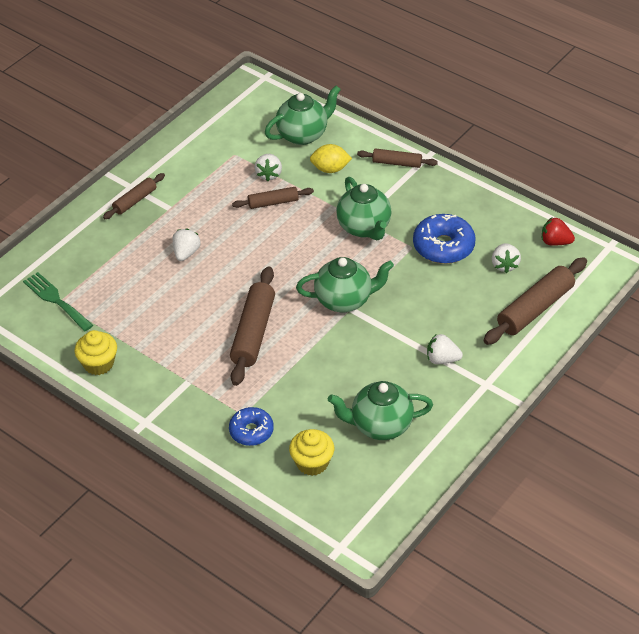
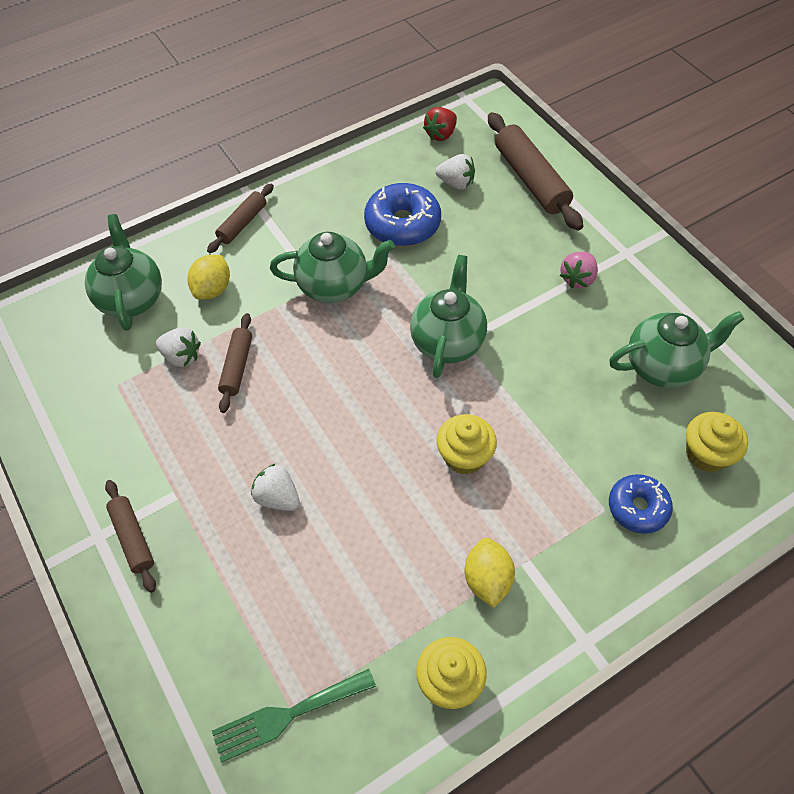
camera: 70 degrees left, 10 degrees up
brown rolling pin [230,266,275,386] -> yellow cupcake [436,414,497,475]
green teapot [328,381,433,440] -> green teapot turned 120 degrees counterclockwise [609,311,744,388]
white strawberry [427,334,463,364] -> pink strawberry [560,252,598,288]
none -> yellow lemon [465,538,515,608]

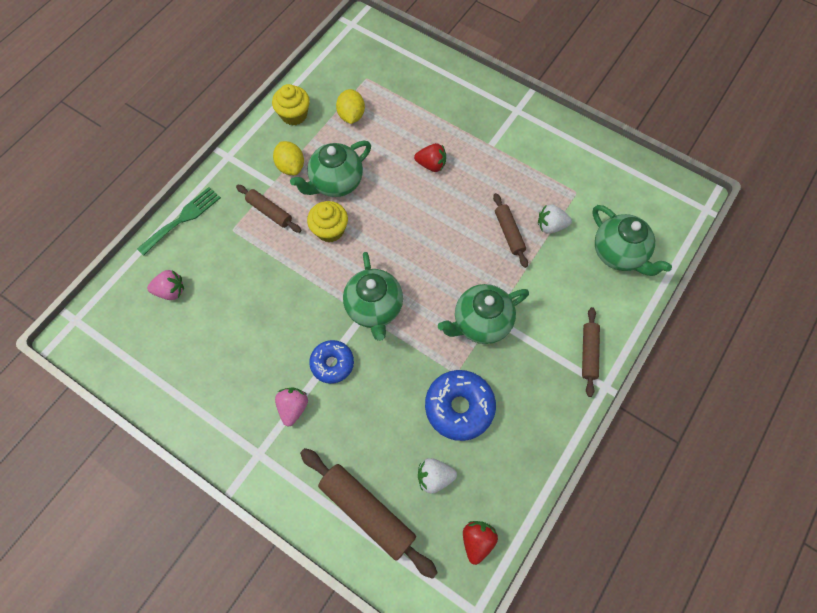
camera: 155 degrees right, 10 degrees up
brown rolling pin [105,480,156,593] -> brown rolling pin moved to [236,185,301,233]
yellow lemon [187,255,230,300] -> yellow lemon moved to [336,89,365,124]
green fork [212,669,376,763] -> green fork moved to [137,187,221,256]
white strawberry [251,463,300,511] -> red strawberry [414,143,446,172]
green teapot [609,311,744,388] -> green teapot moved to [290,141,371,197]
blue donut [609,474,673,534] -> blue donut moved to [309,340,354,384]
yellow cupcake [686,412,748,472] -> pink strawberry [147,270,184,300]

